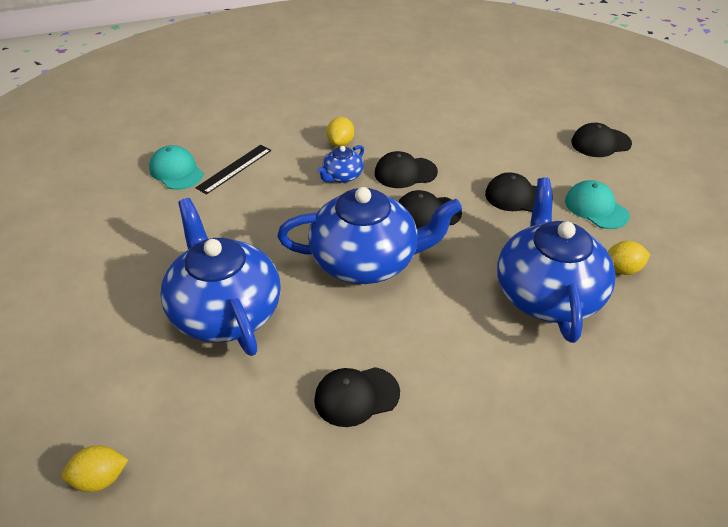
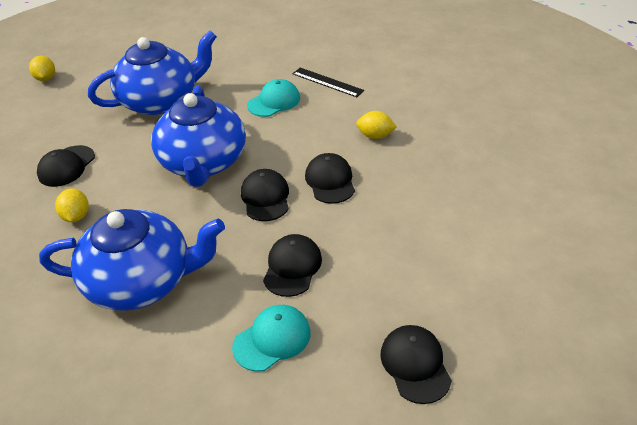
camera: 90 degrees right, 0 degrees up
turquoise cap [149,145,204,190] -> turquoise cap moved to [247,79,300,117]
black cap [314,367,400,427] -> black cap turned 135 degrees counterclockwise [37,145,95,187]
blue teapot [317,145,364,183] -> none
yellow lemon [608,241,651,275] -> yellow lemon moved to [55,188,89,222]

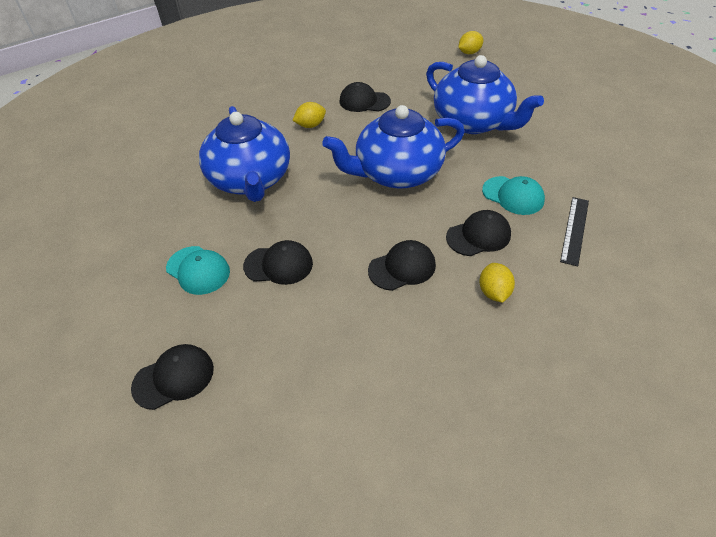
camera: 75 degrees right, 5 degrees up
black cap [241,169,289,221] -> black cap moved to [446,210,511,256]

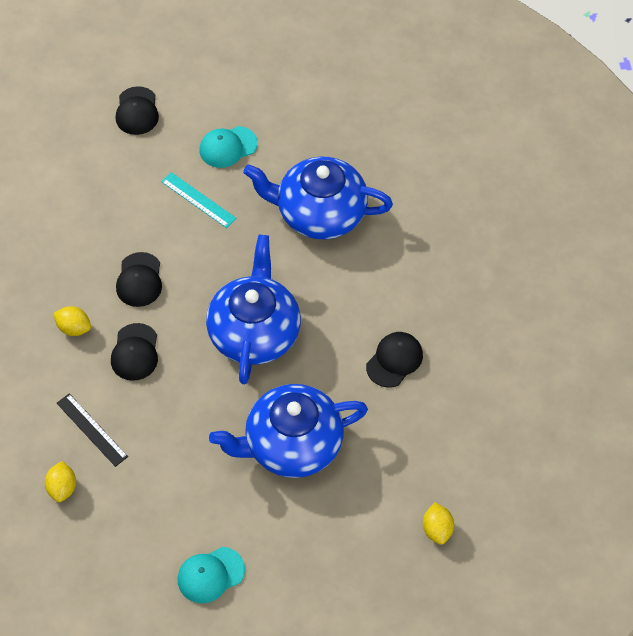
camera: 115 degrees right, 10 degrees up
black cap [243,240,313,285] -> turquoise ruler [161,172,237,228]
yellow lemon [292,102,326,128] -> yellow lemon moved to [45,461,76,502]
turquoise cap [482,176,545,215] -> turquoise cap moved to [178,547,245,603]

